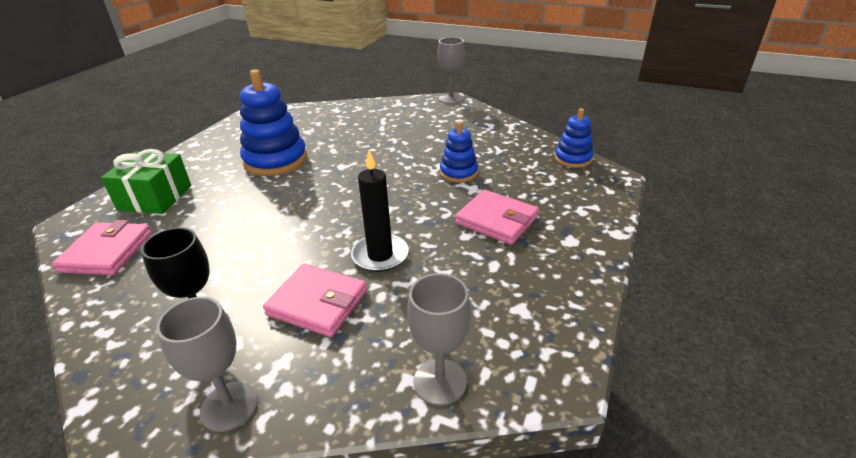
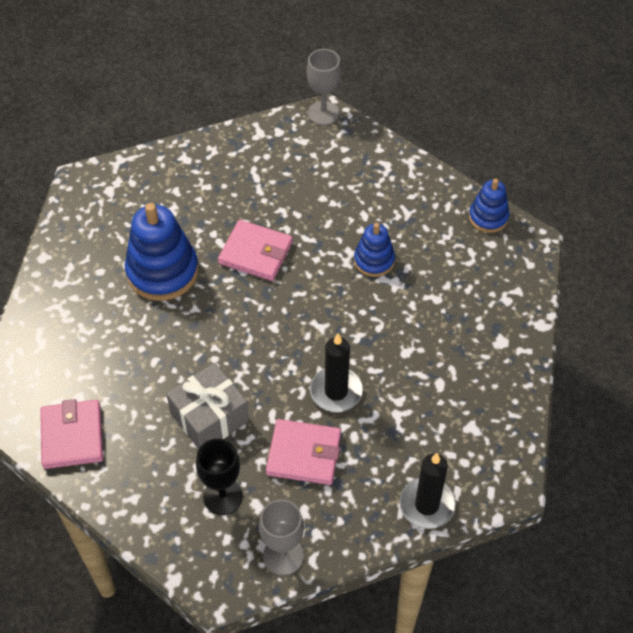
camera: 15 degrees left, 20 degrees up
green gift [101,149,191,214] -> none
grey goblet [407,273,471,406] -> black candle [399,453,456,529]
pink wallet [455,190,539,245] -> pink wallet moved to [218,220,293,281]
none -> grey gift [166,363,249,449]

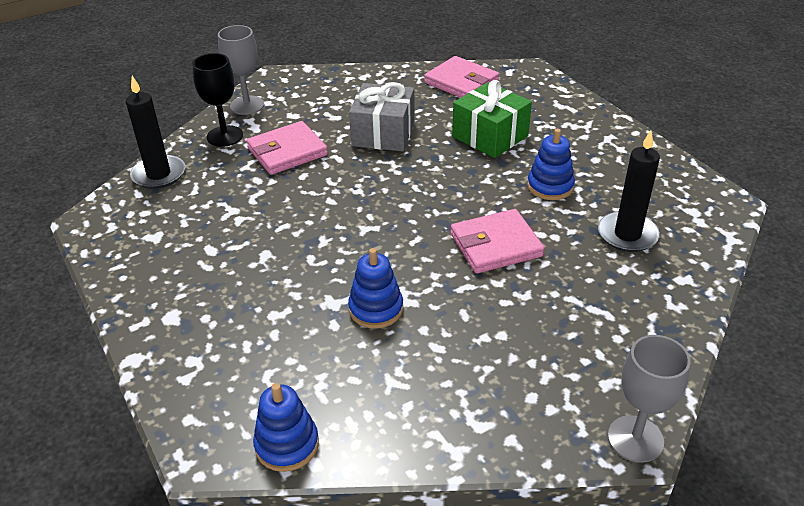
camera: 140 degrees right, 15 degrees down
blue stacking toy [125,203,199,301] -> blue stacking toy [527,129,575,200], size x0.57
black goblet [196,438,243,515] -> black goblet moved to [192,53,243,147]
black candle [310,334,363,412] -> black candle moved to [598,131,660,252]
none -> green gift [452,80,532,158]

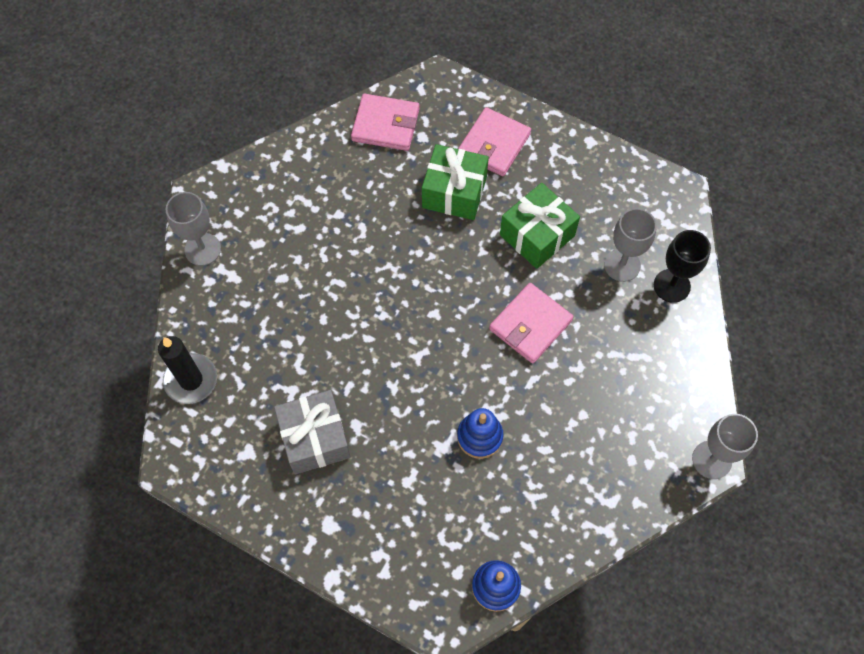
camera: 30 degrees left, 25 degrees up
black goblet [192,53,243,147] -> black goblet moved to [654,230,711,303]
pink wallet [246,121,328,175] -> pink wallet moved to [458,107,531,176]
grey gift [349,82,415,151] -> grey gift moved to [274,390,351,475]
blue stacking toy [527,129,575,200] -> green gift [500,183,580,269]
black candle [598,131,660,252] -> grey goblet [604,208,657,282]

